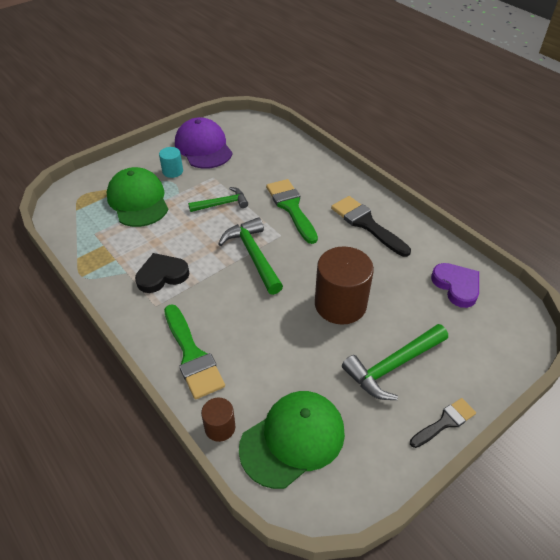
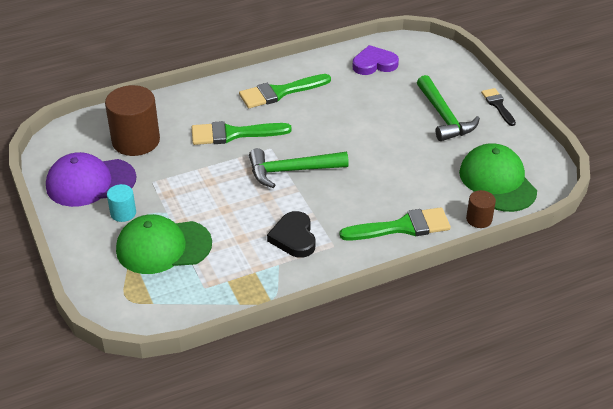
camera: 75 degrees left, 5 degrees down
green hammer [188,187,248,212] -> none
brown cylinder [315,246,374,325] -> brown cylinder moved to [105,85,160,156]
black brush [331,196,411,257] -> green brush [239,74,331,108]

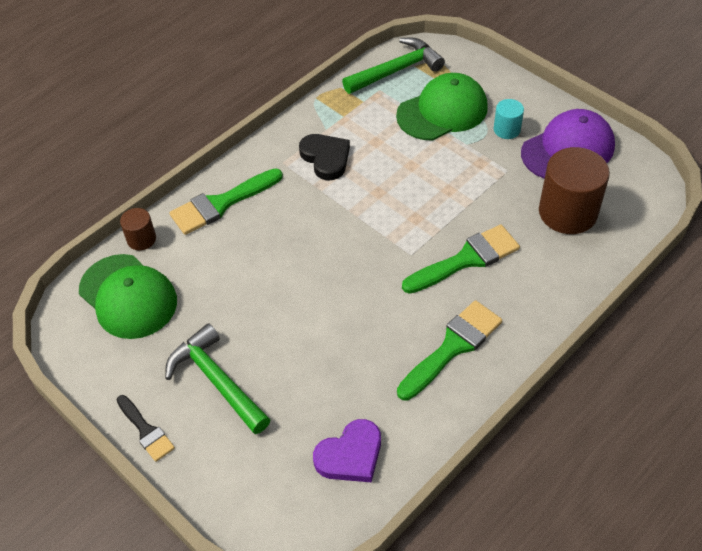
camera: 160 degrees right, 10 degrees up
green hammer [249,148,349,188] -> green hammer moved to [342,38,445,94]

